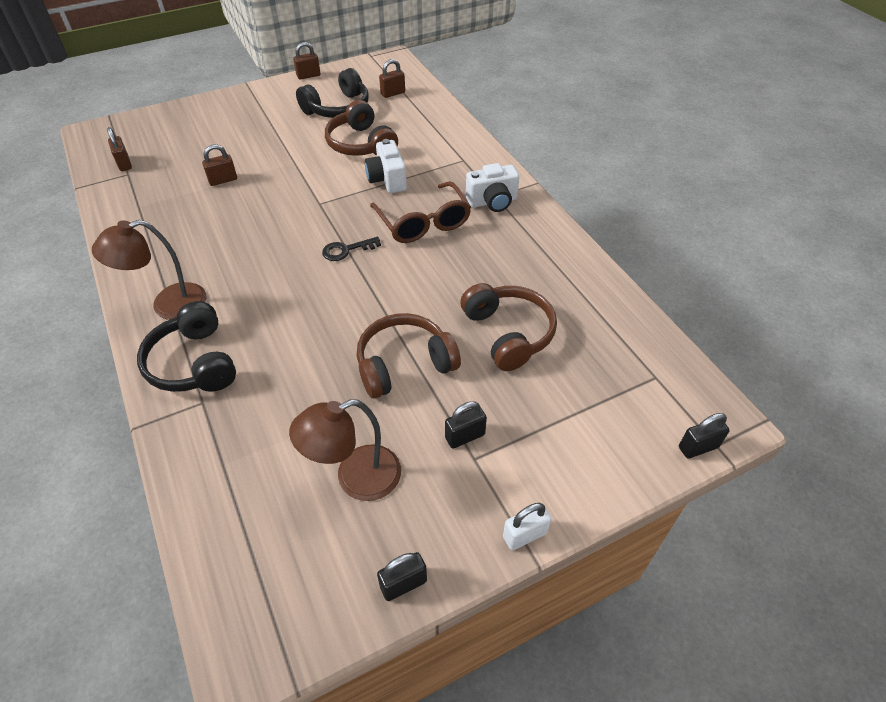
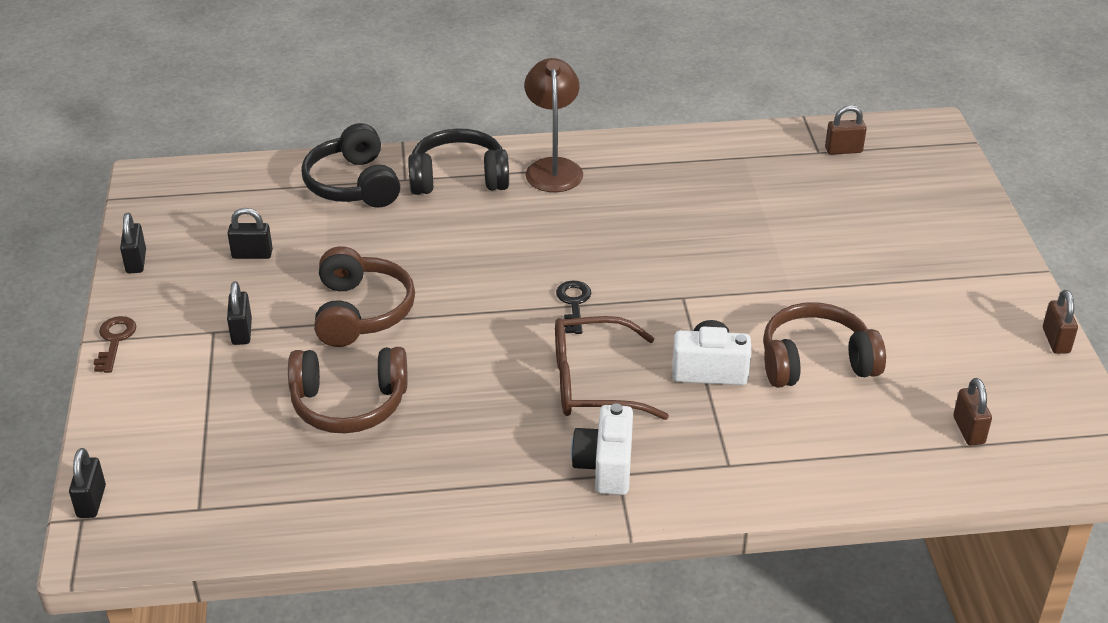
camera: 110 degrees right, 10 degrees down
brown padlock [202,144,237,186] -> none
brown lamp [289,399,401,501] -> black padlock [227,208,273,259]
black headphones [296,68,369,118] -> black headphones moved to [301,123,400,208]
white padlock [503,503,551,550] -> brown key [94,316,136,373]

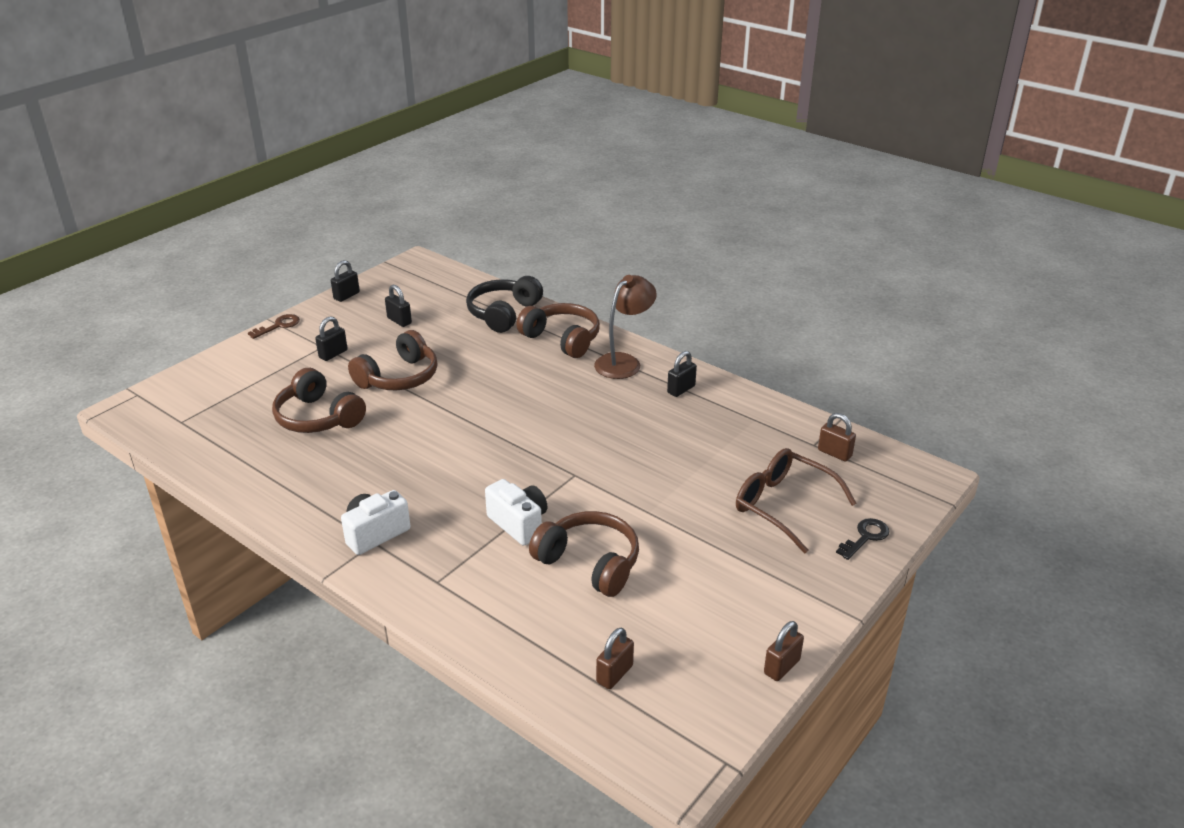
camera: 45 degrees right, 5 degrees down
black padlock [69,448,106,518] -> black padlock moved to [667,351,697,397]
black headphones [408,128,509,195] -> brown headphones [517,303,600,358]
brown glasses [555,316,669,420] -> brown glasses moved to [736,448,856,553]
black key [556,280,591,334] -> black key moved to [836,518,890,560]

